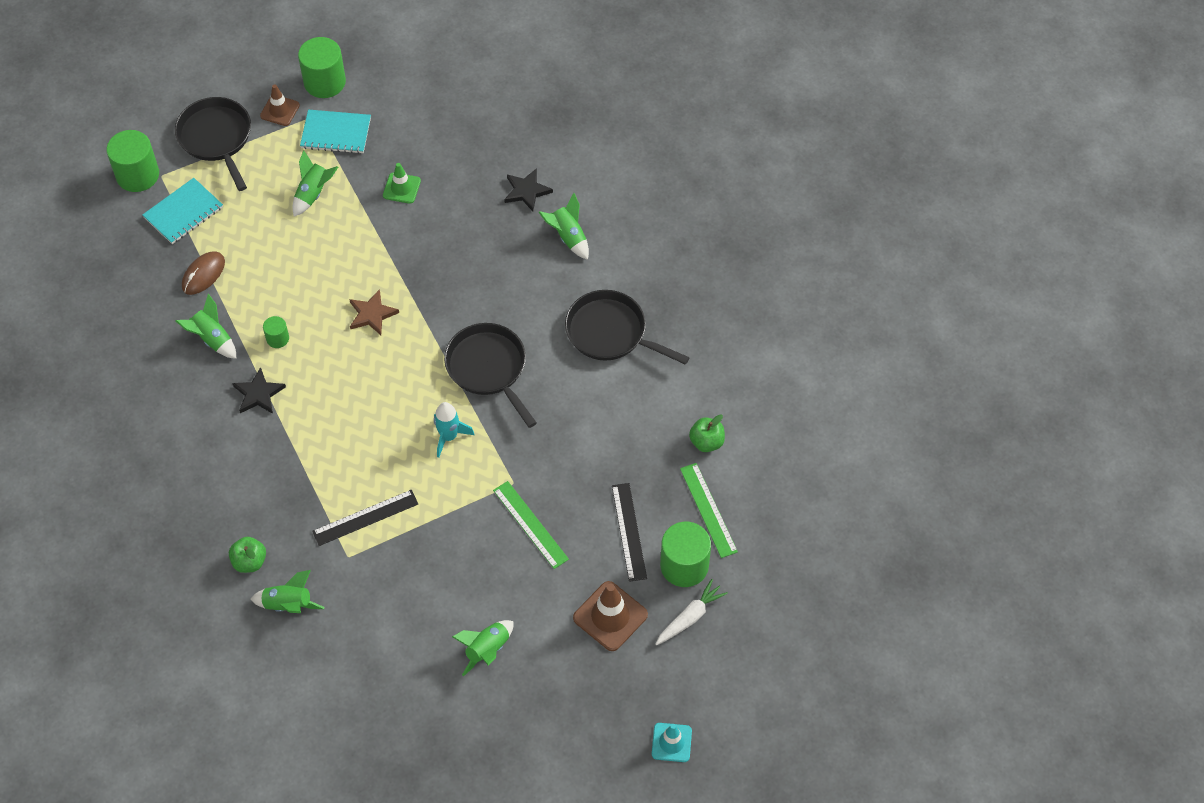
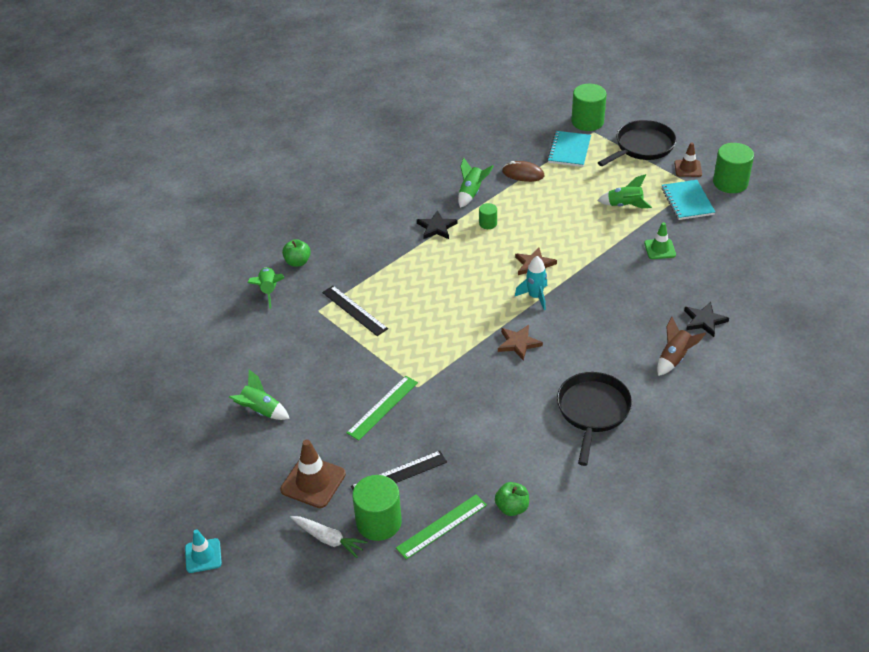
camera: 75 degrees right, 15 degrees down
turquoise notebook [142,178,223,244] -> turquoise notebook turned 75 degrees clockwise [547,131,591,167]
turquoise rocket [434,402,474,458] -> turquoise rocket moved to [515,256,547,310]
black pan [444,323,537,428] -> brown star [498,325,543,361]
green rocket [539,193,589,260] -> brown rocket [657,317,706,376]

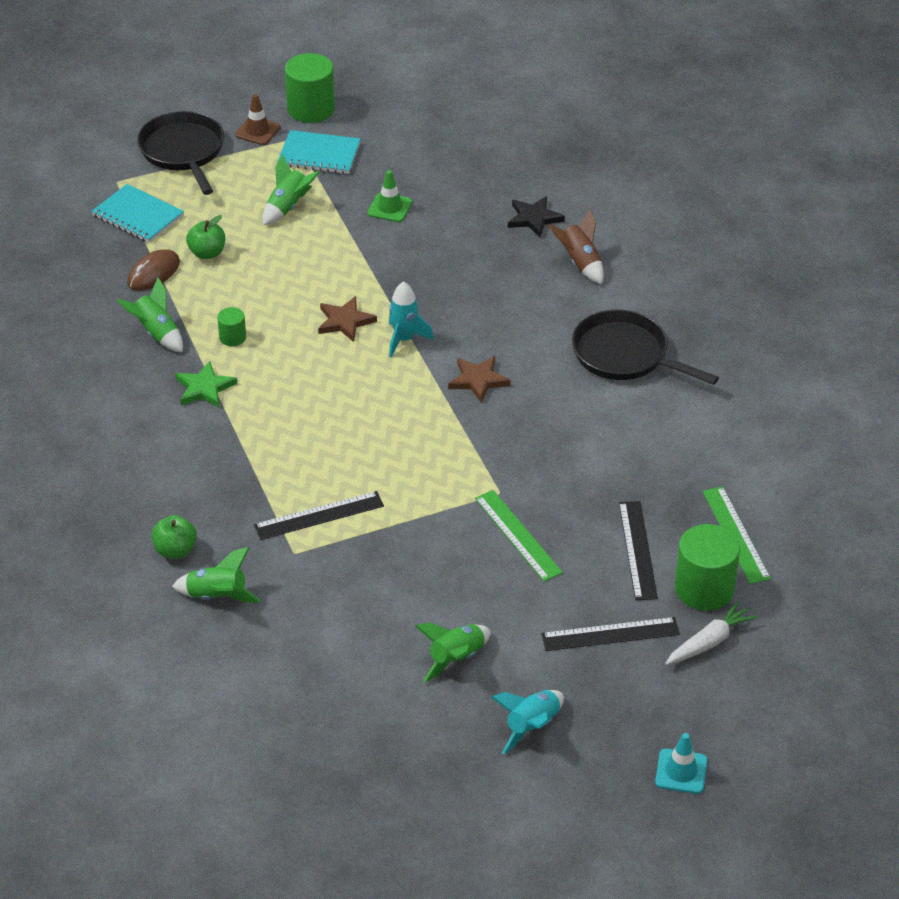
camera: 70 degrees left, 0 degrees up
brown traffic cone [280,439,346,508] -> black ruler [541,617,680,651]
black star [417,210,457,239] -> green star [175,361,237,408]
green apple [495,482,529,516] -> green apple moved to [186,215,225,259]
green cylinder [571,84,607,131] -> none
none -> turquoise rocket [491,690,564,754]

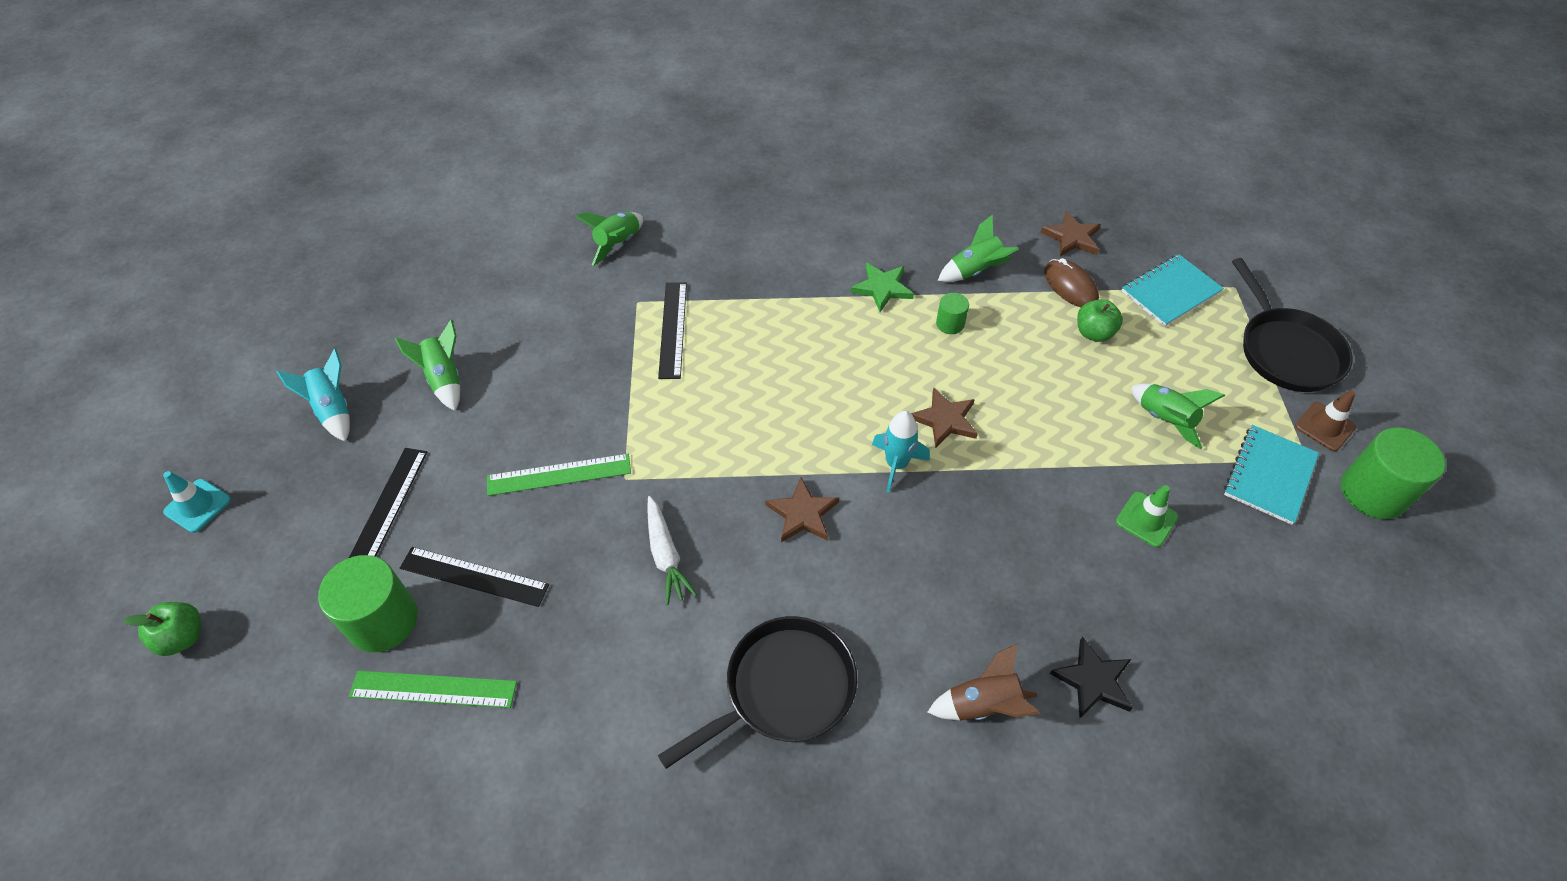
camera: 110 degrees right, 10 degrees up
black pan [137,111,224,195] -> black pan turned 75 degrees clockwise [1232,258,1353,392]
green apple [152,515,197,558] -> green apple moved to [123,602,201,656]
white carrot [665,601,757,665] -> white carrot moved to [647,496,697,605]
none -> brown star [1040,211,1101,257]

